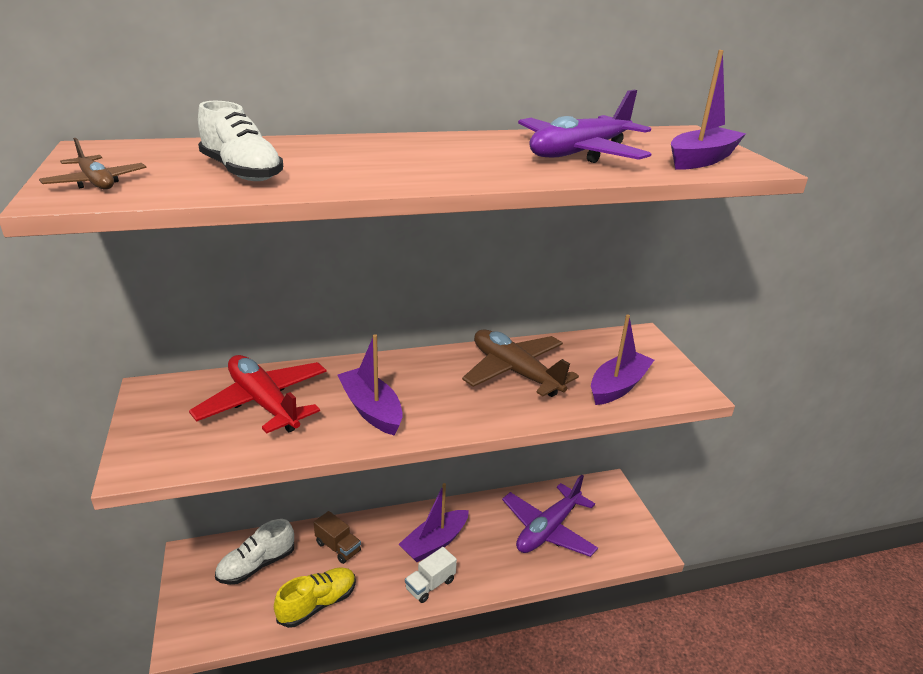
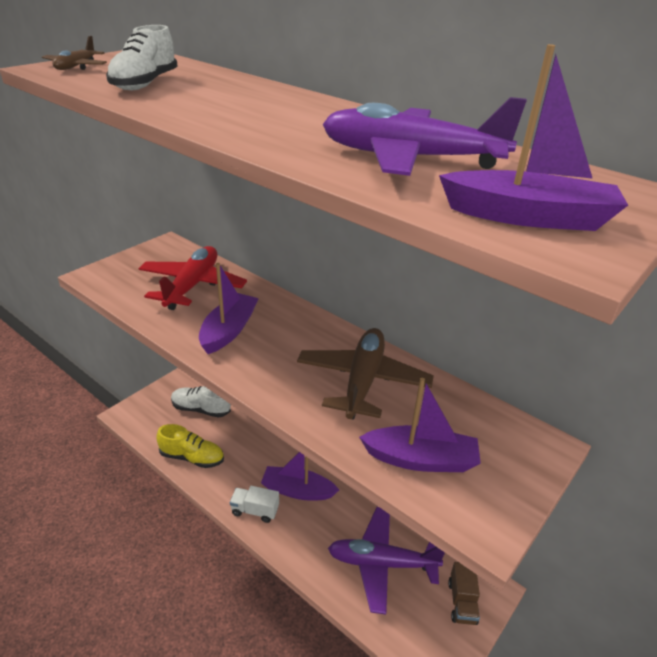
camera: 55 degrees right, 5 degrees up
brown truck [314,511,361,564] -> brown truck moved to [448,562,480,625]

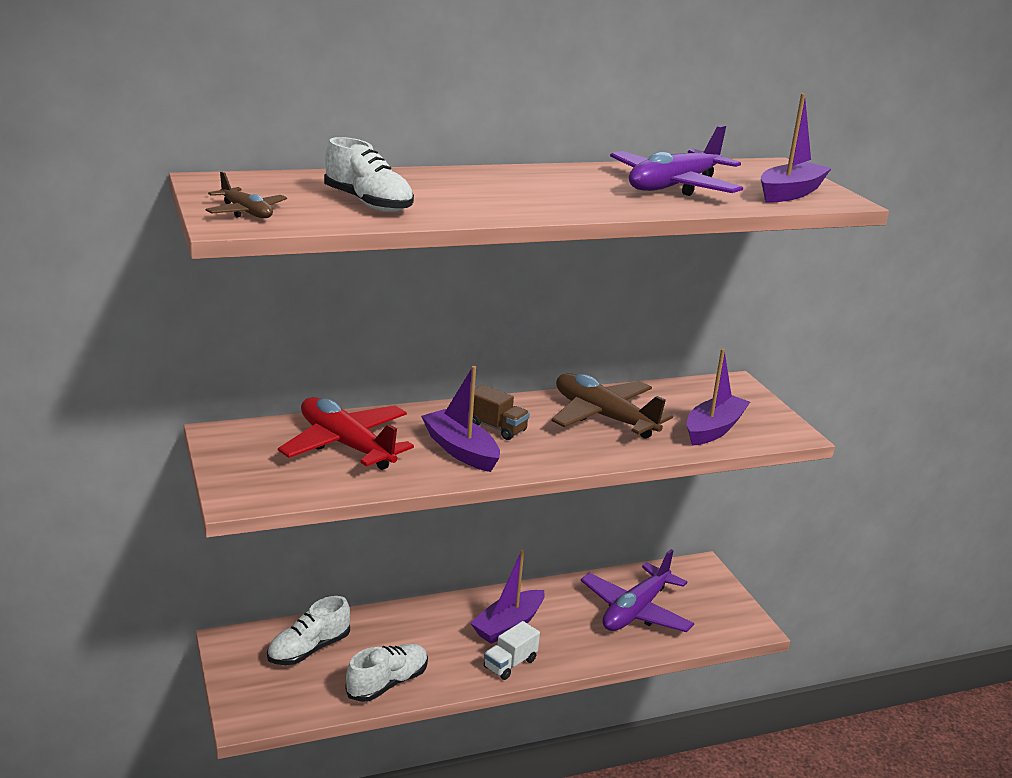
camera: 60 degrees left, 10 degrees down
yellow shoe [156,424,224,468] -> white shoe [346,643,428,702]
brown truck [448,562,480,625] -> brown truck moved to [473,385,530,440]

